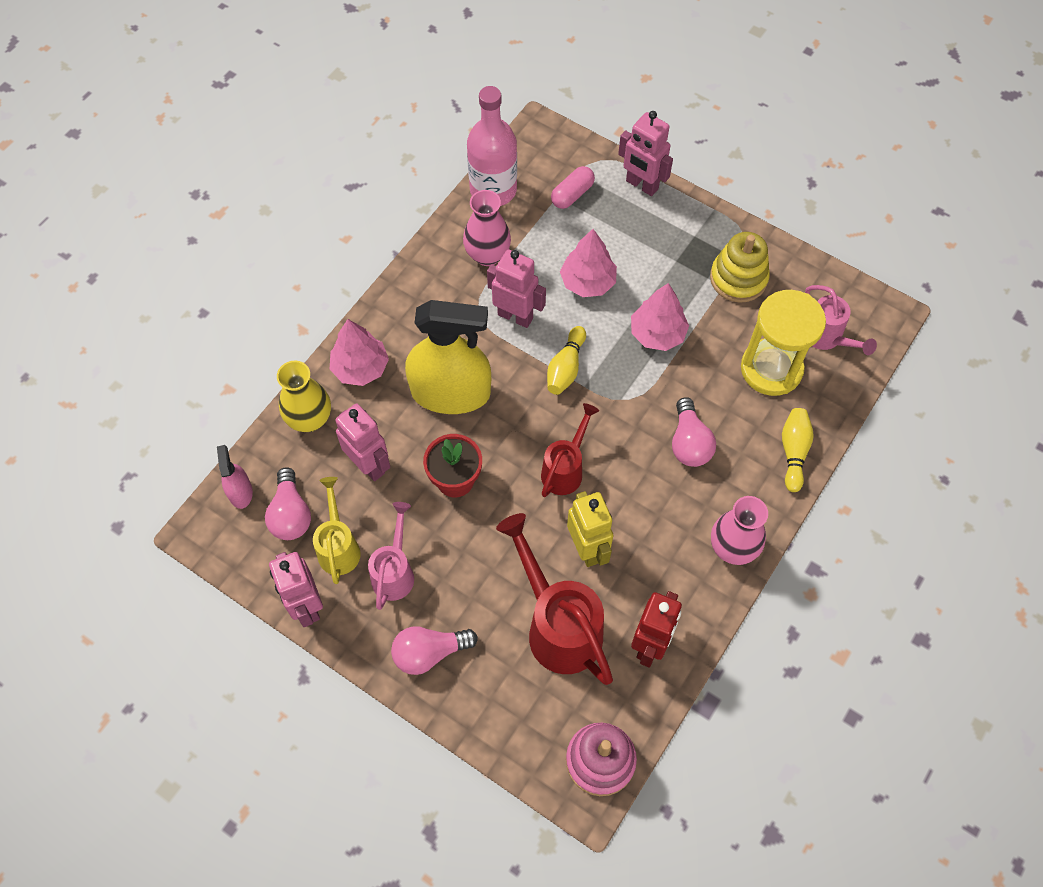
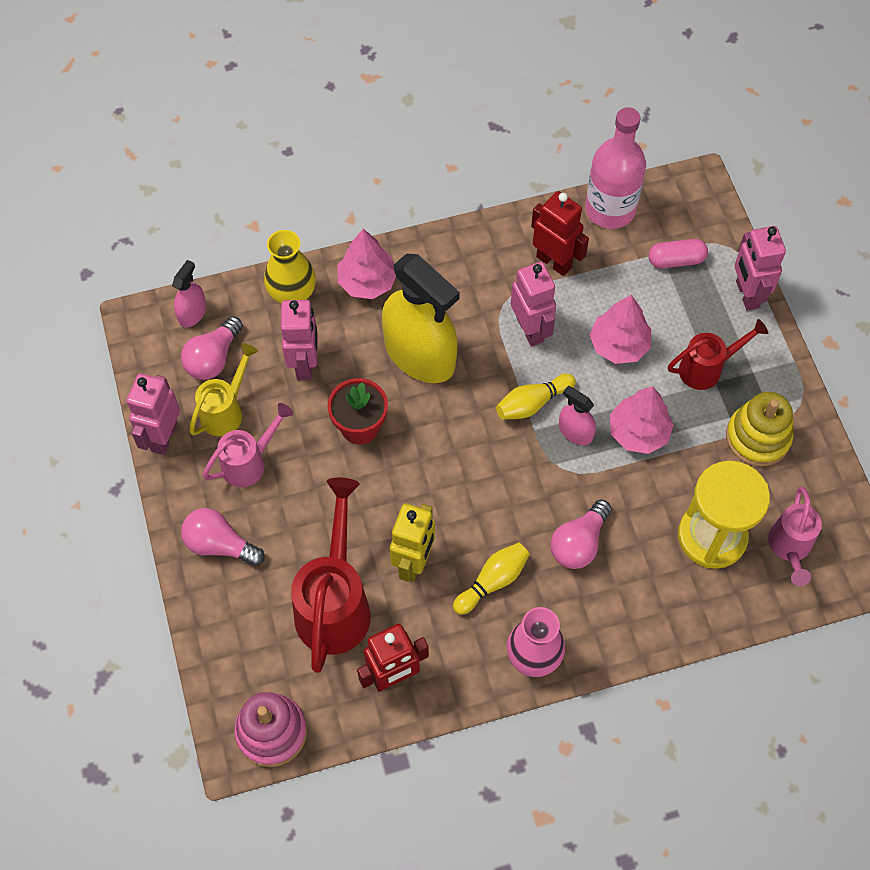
camera: 40 degrees right, 0 degrees up
pink vase [463,190,511,266] -> red robot [531,191,589,276]
red watering can [541,403,599,497] -> red watering can moved to [668,319,768,390]
yellow bowling pin [782,408,814,492] -> yellow bowling pin moved to [453,543,530,615]
none -> pink spray bottle [559,386,596,445]

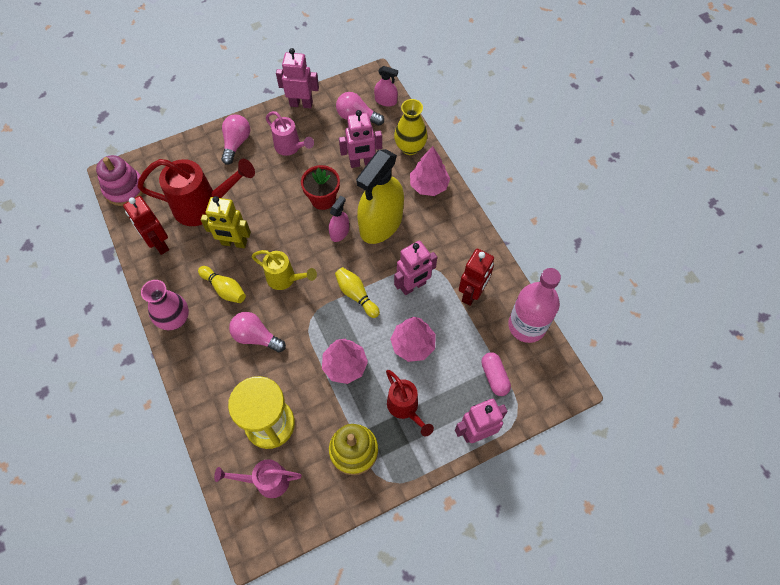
camera: 80 degrees right, 0 degrees up
yellow watering can [189,343,258,436] -> yellow watering can moved to [251,250,317,290]
pink spray bottle [559,386,596,445] -> pink spray bottle moved to [329,195,349,242]

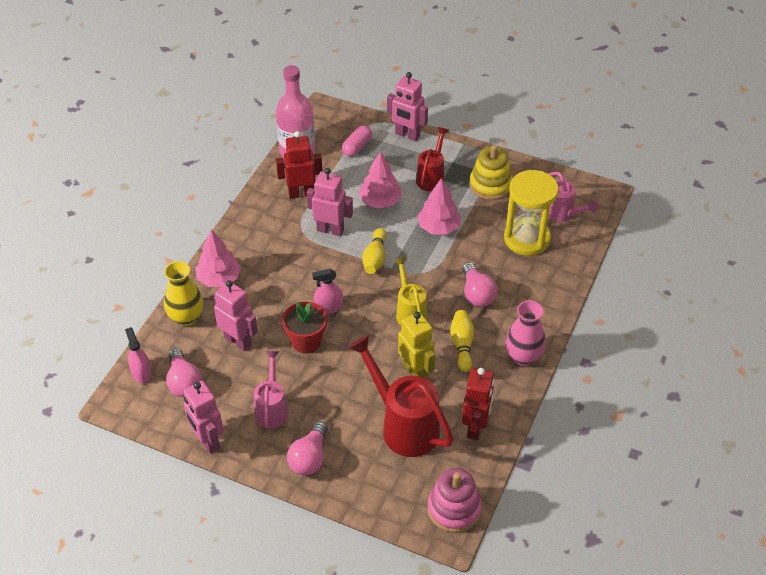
camera: 130 degrees left, 15 degrees down
pink light bulb [221,114,250,165] -> pink light bulb turned 45 degrees counterclockwise [287,421,328,475]
yellow spray bottle [356,149,404,244] -> none

